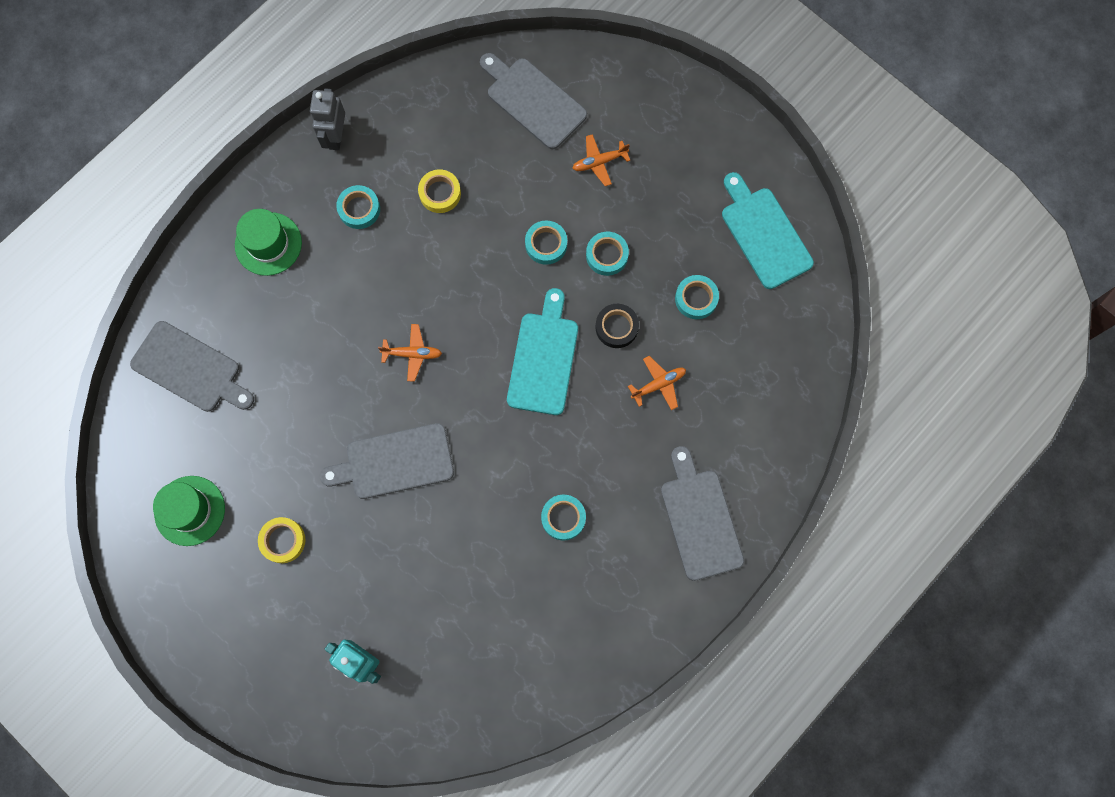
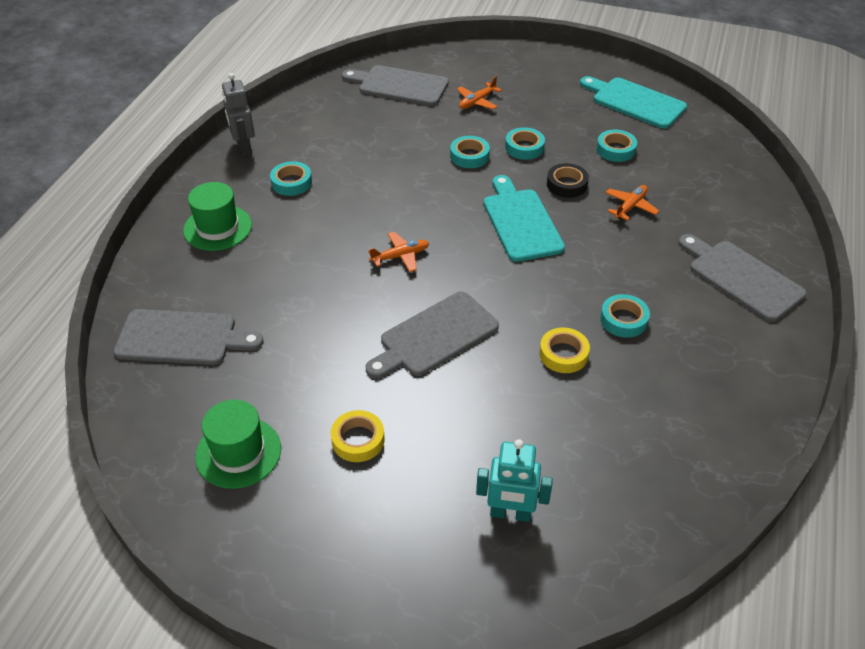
camera: 25 degrees left, 30 degrees down
yellow tape [418,169,461,213] -> yellow tape moved to [539,328,590,373]

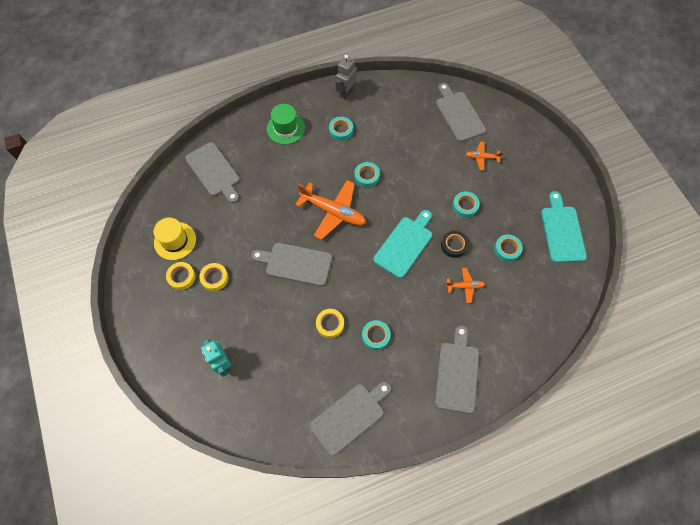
camera: 50 degrees right, 20 degrees up
green hat [195,400,281,489] -> yellow hat [153,218,196,260]
orange plane [368,232,429,272] -> orange plane [295,180,366,240], size x1.99
turquoise tape [450,136,490,168] -> turquoise tape moved to [354,162,380,187]
none -> yellow tape [166,262,195,290]
none -> grey cutting board [310,382,391,456]

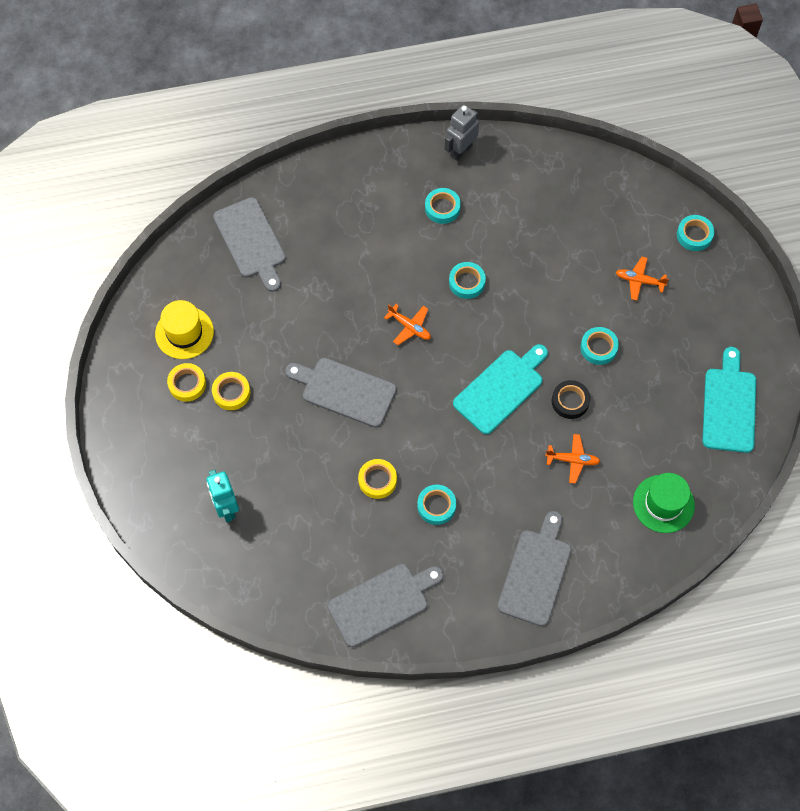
camera: 10 degrees right, 0 degrees up
green hat [267,104,305,144] -> green hat moved to [633,473,695,533]
orange plane [295,180,366,240] -> orange plane [384,304,431,345], size x0.50
grey cutting board [436,83,486,142] -> none
turquoise tape [494,234,523,262] -> turquoise tape moved to [677,215,714,251]

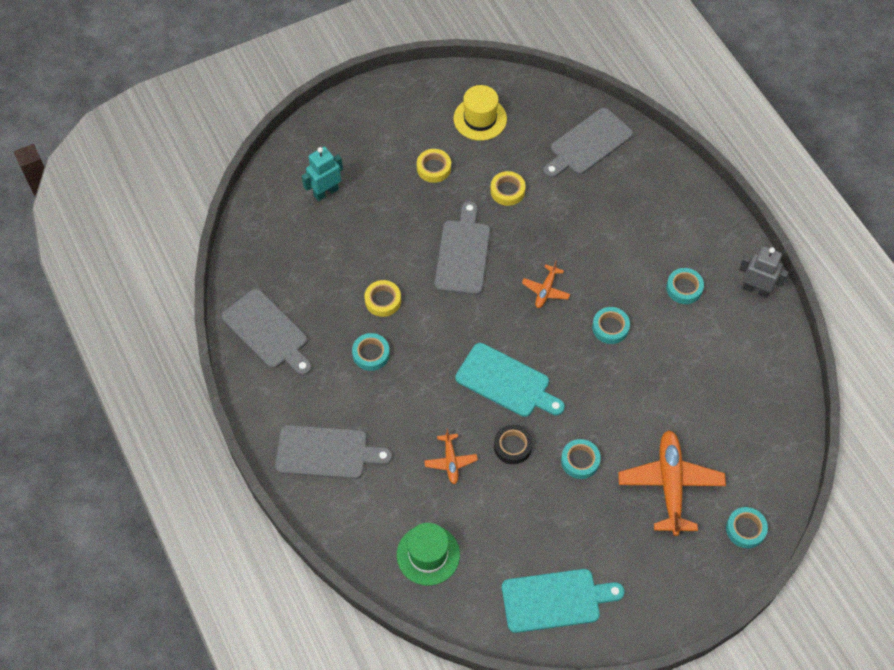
camera: 75 degrees right, 5 degrees down
yellow tape [167,363,206,402] -> yellow tape moved to [490,171,525,206]
orange plane [616,257,669,300] -> orange plane [618,430,726,536], size x1.99

